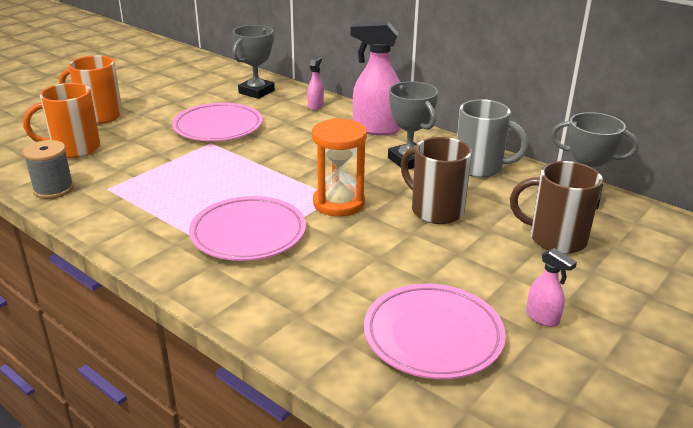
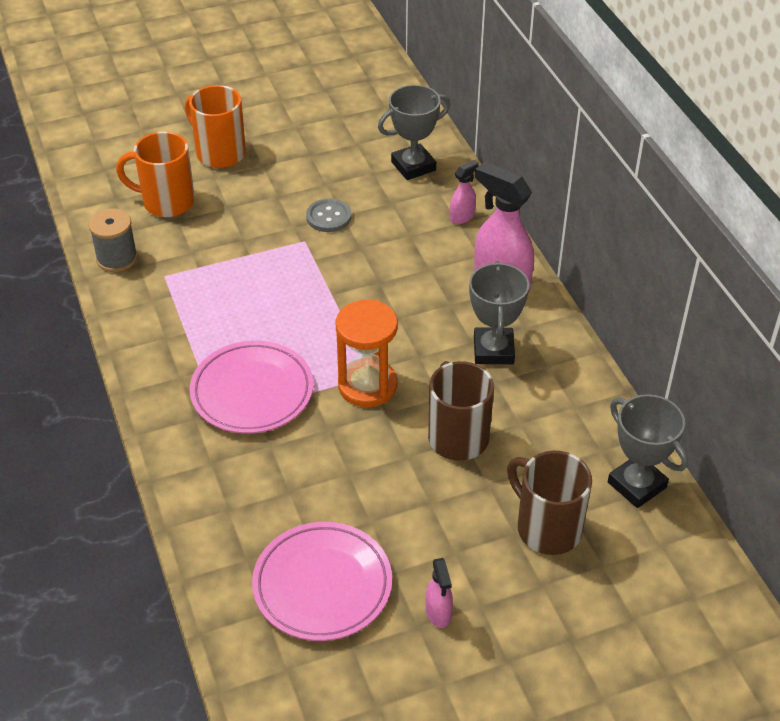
camera: 30 degrees right, 15 degrees up
pink plate [172,103,263,141] -> grey button [306,198,351,232]
grey mug [457,99,528,178] -> none

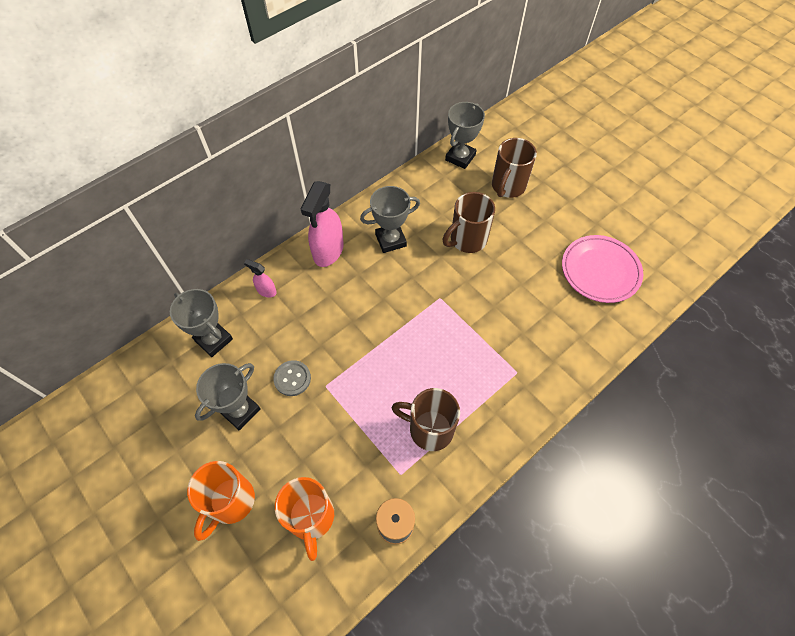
camera: 110 degrees left, 15 degrees up
pink plate [190,341,313,434] -> none
orange hourglass [336,300,398,407] -> none
pink spray bottle [426,558,453,628] -> none
none -> grey trophy [195,363,261,431]
none -> brown mug [392,388,460,451]

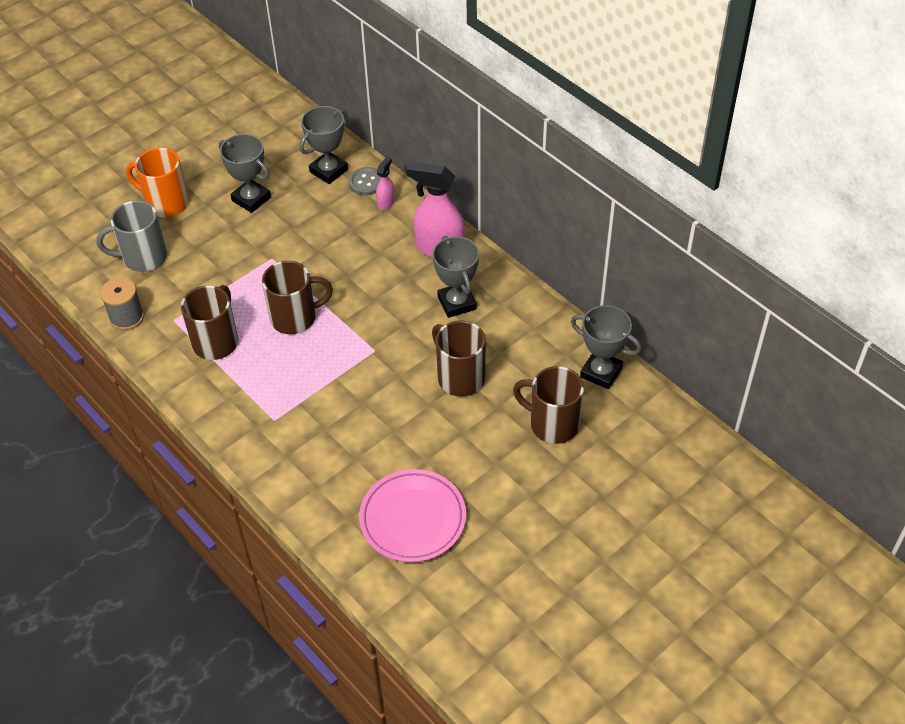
camera: 90 degrees right, 10 degrees down
grey button [273,360,311,396] -> grey button moved to [348,167,380,195]
orange mug [275,477,334,561] -> grey mug [96,200,167,272]
none -> brown mug [262,261,333,334]

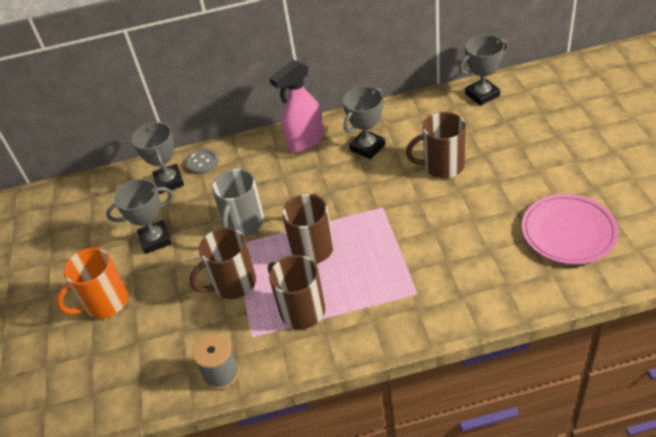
camera: 55 degrees left, 5 degrees down
grey mug [96,200,167,272] -> grey mug moved to [212,169,264,236]
pink spray bottle [376,157,395,210] -> none
grey trophy [432,236,479,318] -> grey trophy turned 60 degrees counterclockwise [342,86,385,159]
brown mug [513,366,584,444] -> brown mug moved to [189,228,256,299]

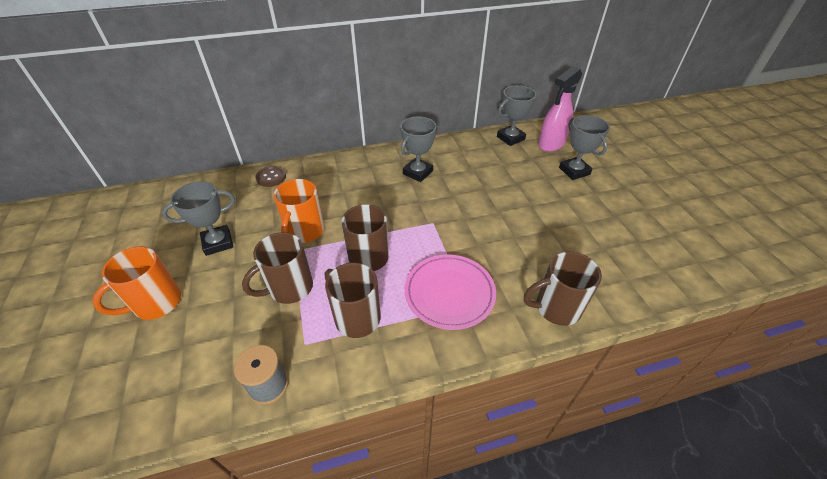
camera: 10 degrees left, 0 degrees up
grey trophy [132,122,184,194] -> grey trophy moved to [559,115,610,180]
grey button [186,149,218,174] -> brown button [256,166,286,187]
grey mug [212,169,264,236] -> orange mug [274,179,324,243]
pink spray bottle [269,59,324,152] -> pink spray bottle moved to [538,66,582,152]
brown mug [406,112,466,178] -> brown mug moved to [524,252,602,326]
pink plate [522,194,619,265] -> pink plate moved to [405,254,496,330]

